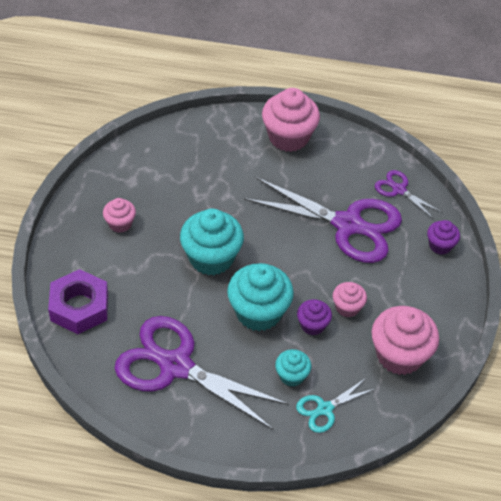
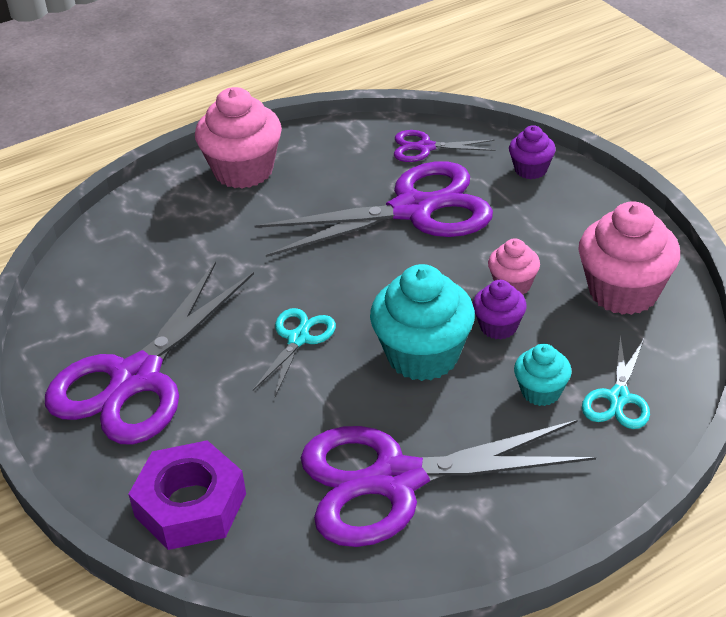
camera: 35 degrees left, 10 degrees down
pink cupcake [103,198,136,233] -> purple scissors [45,261,254,444]
turquoise cupcake [180,209,244,275] -> turquoise scissors [253,308,336,397]

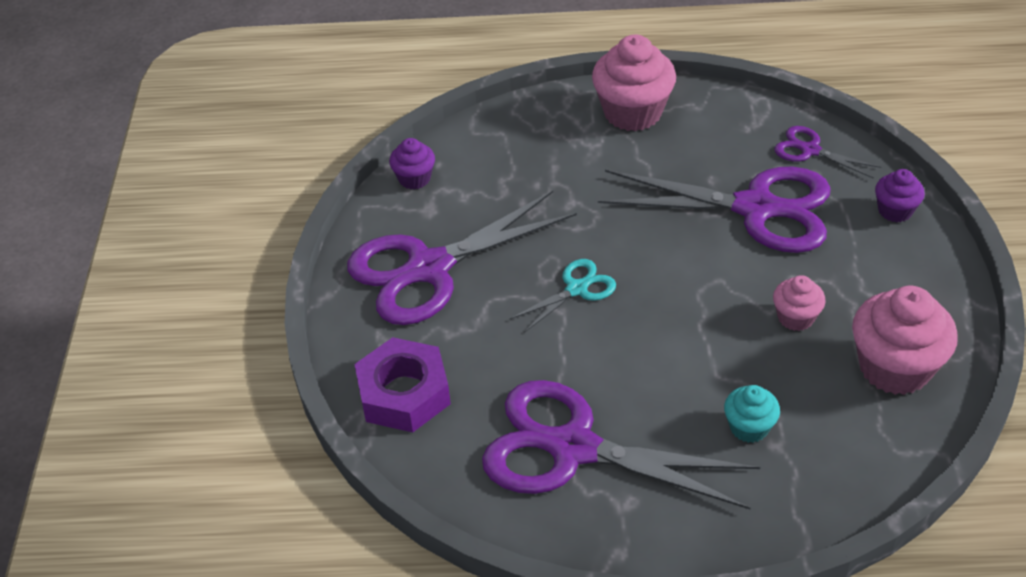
camera: 30 degrees right, 5 degrees up
turquoise cupcake [370,264,475,381] -> none
purple cupcake [473,280,527,340] -> purple cupcake moved to [389,138,435,190]
turquoise scissors [582,336,650,429] -> none

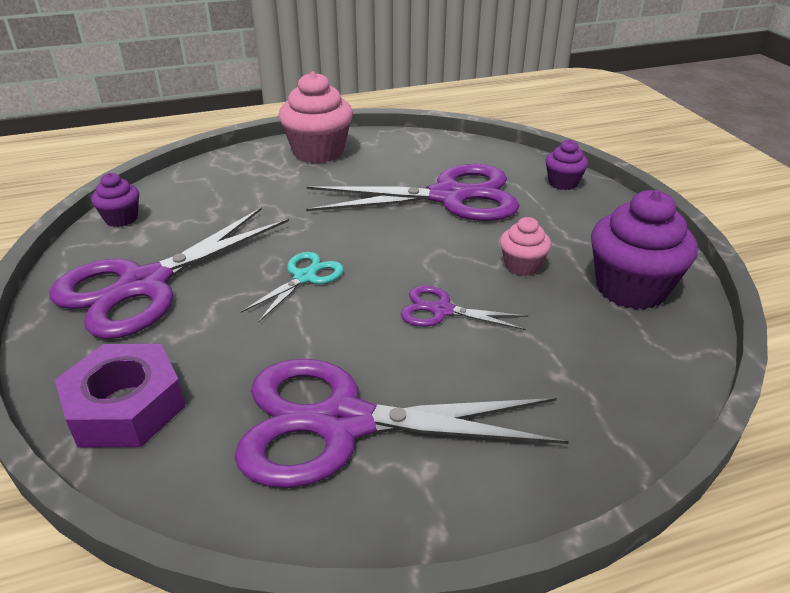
camera: 20 degrees left, 10 degrees down
turquoise cupcake [724,385,780,443] -> none
purple scissors [775,126,881,179] -> purple scissors moved to [401,285,528,330]
pink cupcake [852,286,958,395] -> purple cupcake [591,190,698,310]

